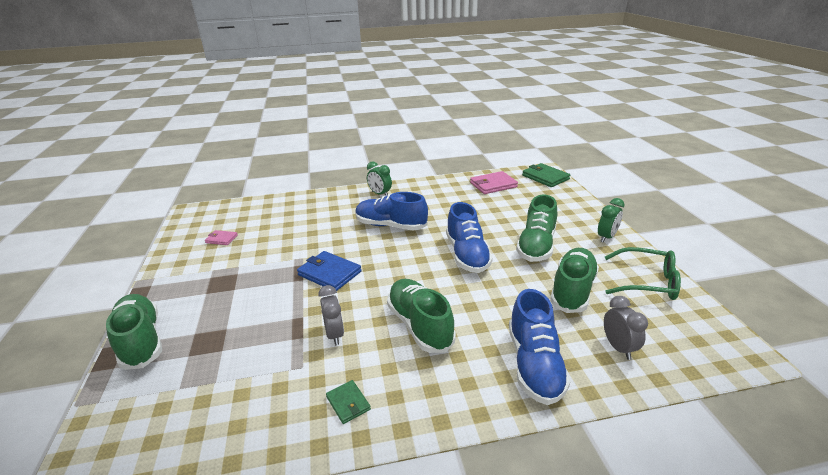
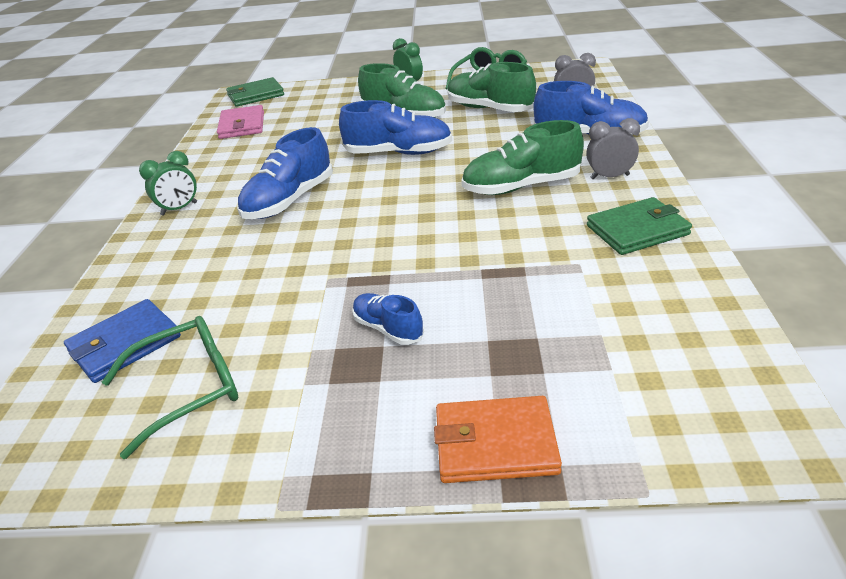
camera: 75 degrees left, 5 degrees up
green shoe [106,294,162,370] -> orange wallet [434,396,562,483]
pink wallet [205,230,238,245] -> green glasses [102,316,238,459]
blue wallet [297,251,362,291] -> blue wallet moved to [64,299,181,383]
grey clock [318,285,344,345] -> grey clock moved to [586,118,640,180]
green wallet [326,380,371,424] -> green wallet [587,197,692,255], size x1.80
none -> blue shoe [352,293,424,345]

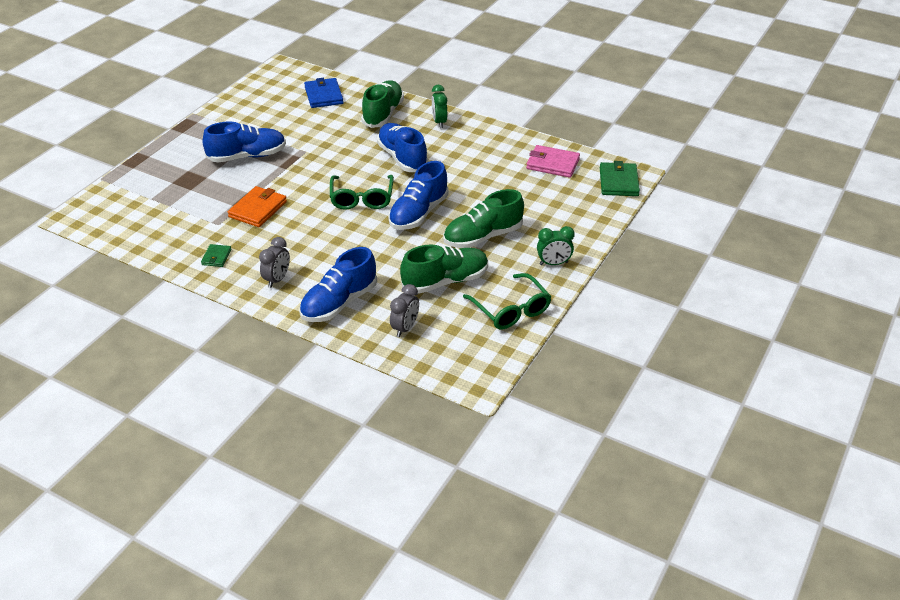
camera: 115 degrees right, 5 degrees up
green glasses [102,316,238,459] -> green glasses moved to [330,175,394,210]
blue shoe [352,293,424,345] -> blue shoe [203,122,286,163], size x1.79
orange wallet [434,396,562,483] -> orange wallet moved to [228,186,287,227]
green shoe [461,120,584,195] -> green shoe moved to [361,80,404,128]
green wallet [587,197,692,255] -> green wallet [201,244,231,267], size x0.55

